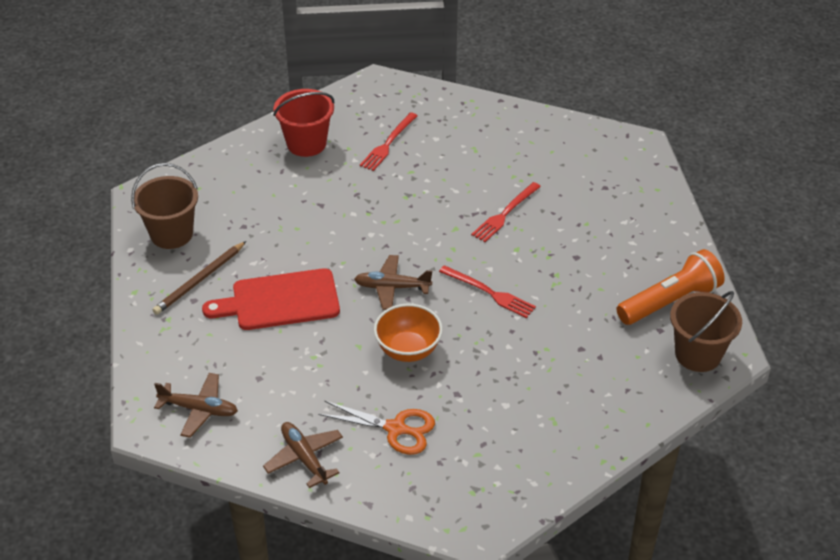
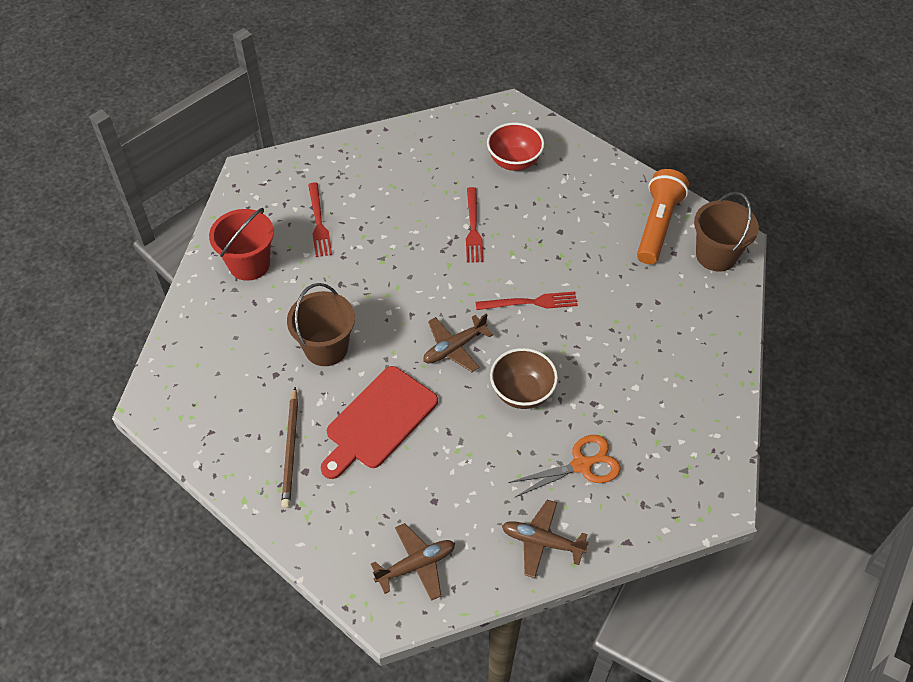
camera: 40 degrees left, 10 degrees up
brown bucket [131,163,198,249] -> brown bucket moved to [287,283,355,366]
orange bowl [374,304,443,362] -> brown bowl [490,348,558,409]
none -> red bowl [487,122,544,171]

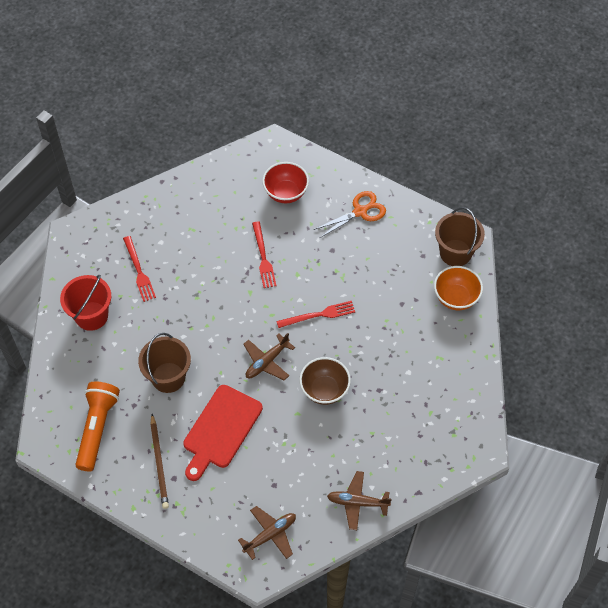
camera: 10 degrees left, 5 degrees up
orange scissors [508,435,621,497] -> orange scissors moved to [314,191,386,238]
orange flashlight [637,169,689,264] -> orange flashlight moved to [75,382,120,472]
none -> orange bowl [434,266,483,310]

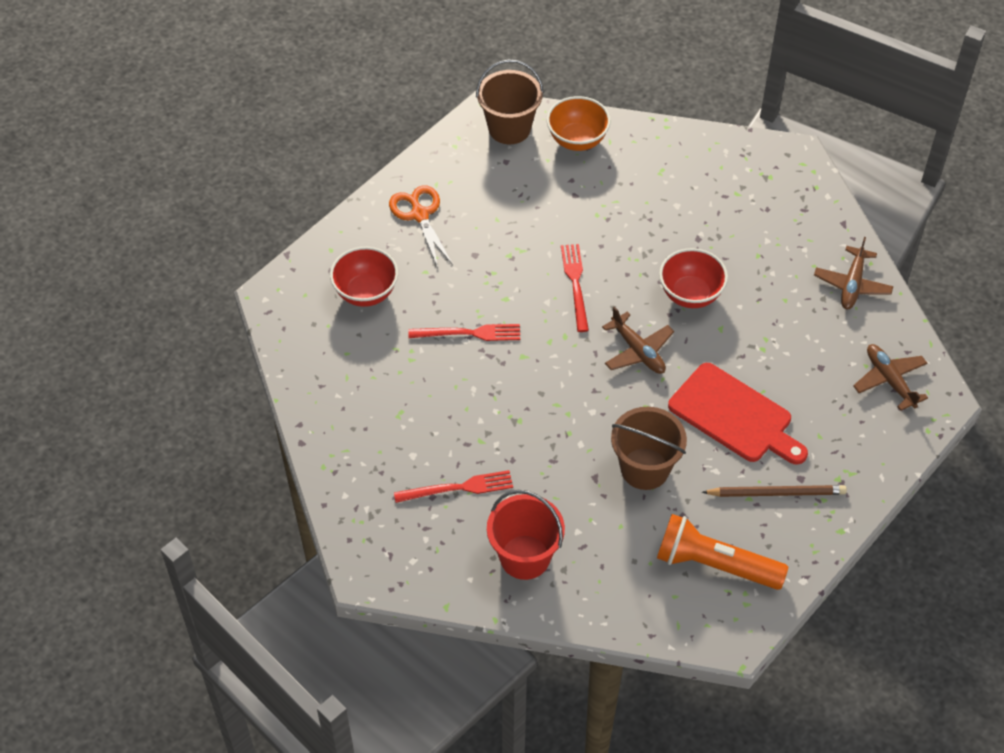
camera: 80 degrees left, 5 degrees down
brown bowl [299,357,351,405] -> red bowl [659,248,728,308]

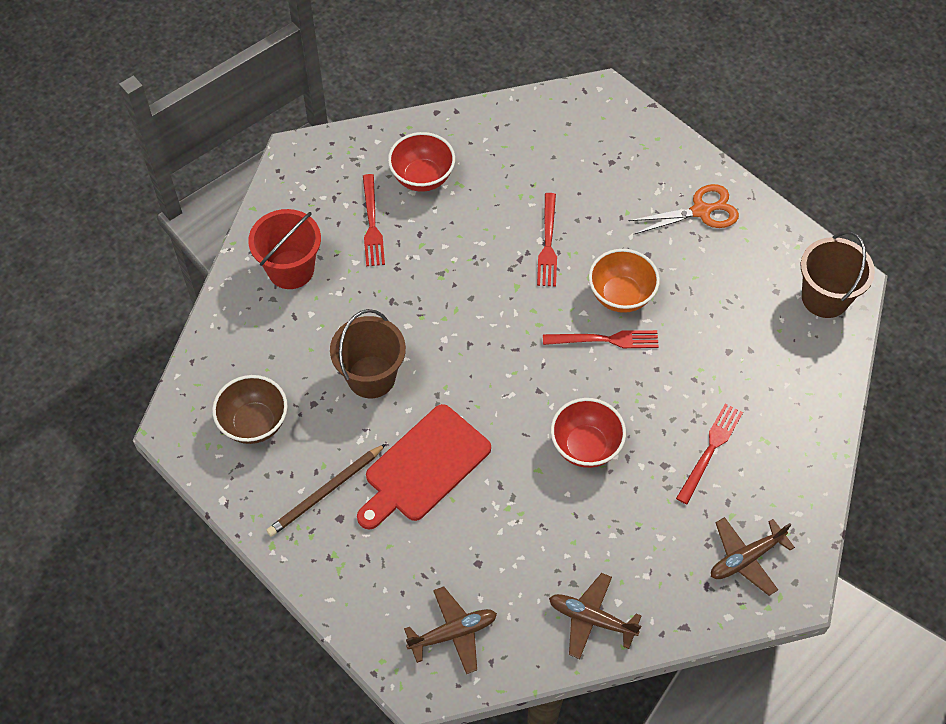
camera: 95 degrees right, 5 degrees up
red bowl [330,247,398,307] -> red bowl moved to [388,132,455,192]
orange bowl [547,96,611,151] -> orange bowl moved to [589,249,660,313]
brown plane [602,306,674,374] -> brown plane moved to [711,517,795,596]
orange flashlight [657,514,788,590] -> brown bowl [212,375,287,444]
brown pencil [702,485,847,497] -> brown pencil turned 45 degrees clockwise [266,444,386,537]
none -> red fork [676,403,743,504]

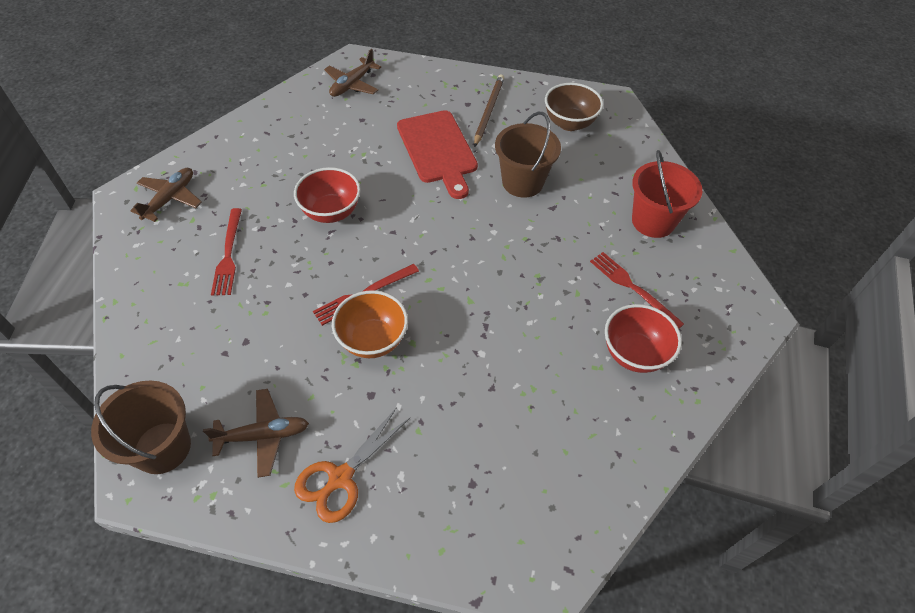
camera: 145 degrees right, 5 degrees down
red cutting board [357,404,491,530] -> red cutting board turned 150 degrees clockwise [397,110,478,199]
red fork [537,193,557,287] -> none
brown plane [549,573,642,659] -> brown plane moved to [203,389,309,478]

